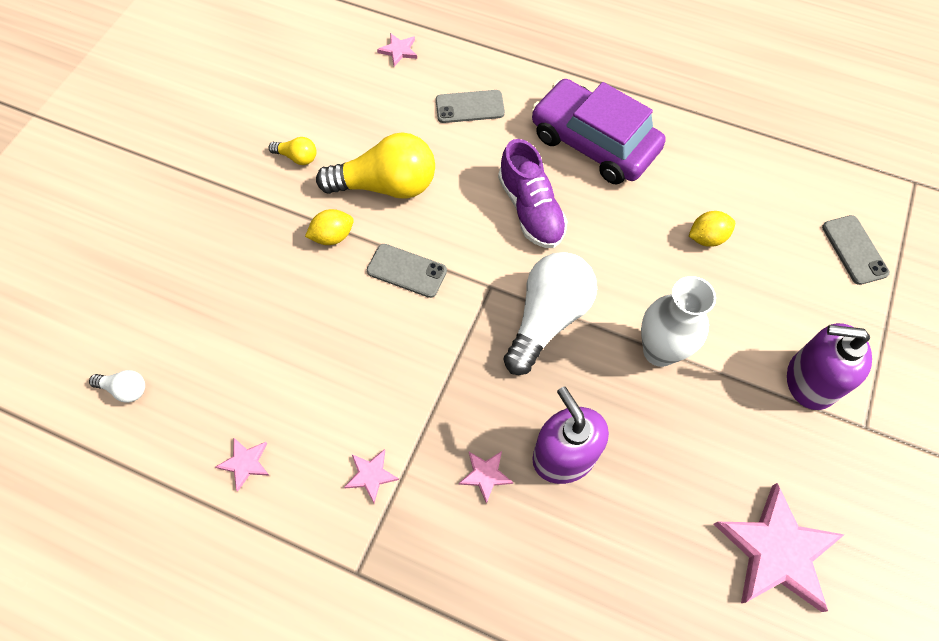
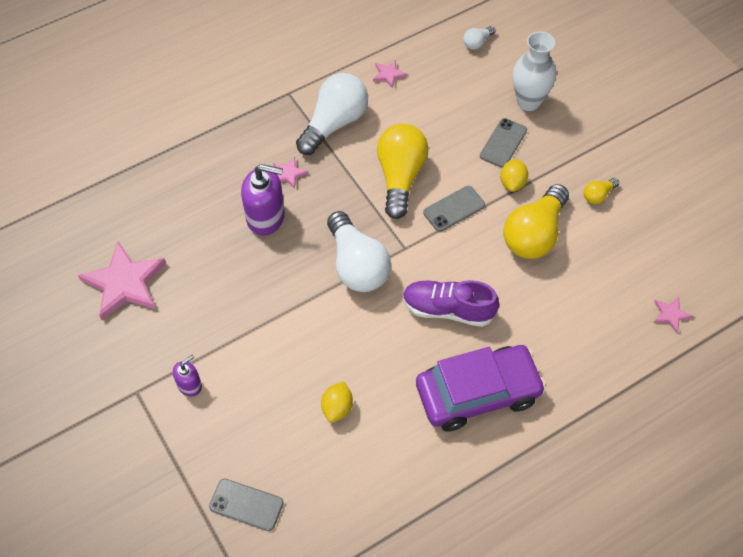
camera: 125 degrees right, 5 degrees down
pink star [344,449,399,503] -> white light bulb [296,73,368,155]
grey phone [436,90,505,123] -> grey phone moved to [480,118,527,168]
white vase [641,276,716,367] -> white vase moved to [513,31,556,111]
purple soap dispenser [787,323,872,410] -> purple soap dispenser [173,355,202,397], size x0.54
none -> yellow light bulb [377,124,428,219]

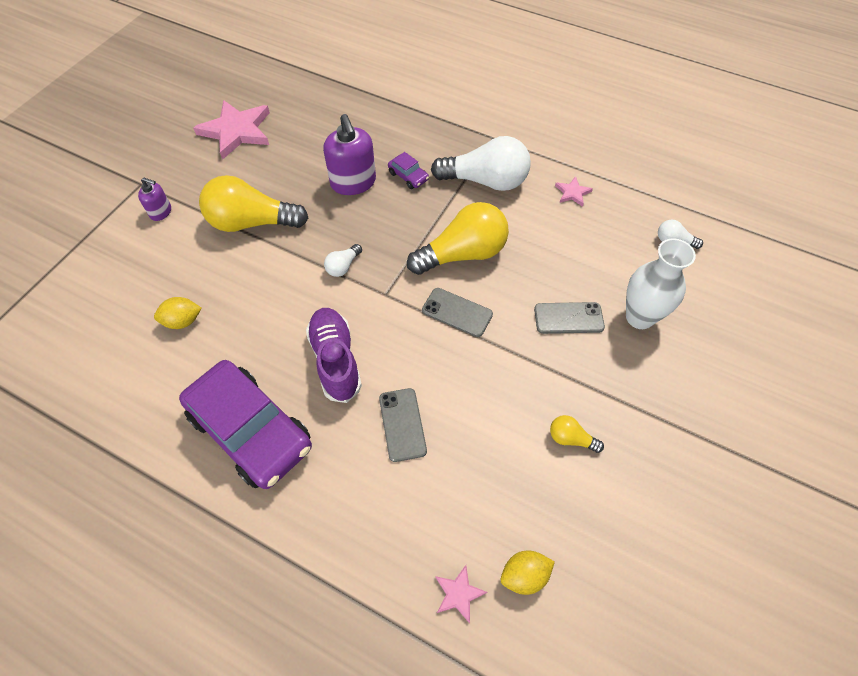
camera: 60 degrees right, 0 degrees up
grey phone [209,479,284,531] -> grey phone moved to [379,388,427,462]
pink star [273,157,308,189] -> purple car [388,152,429,189]
white light bulb [327,211,391,292] -> white light bulb [324,244,362,277], size x0.45
yellow lemon [500,159,528,192] -> yellow lemon moved to [501,551,555,595]
yellow light bulb [503,184,569,259] -> yellow light bulb moved to [199,175,308,232]

